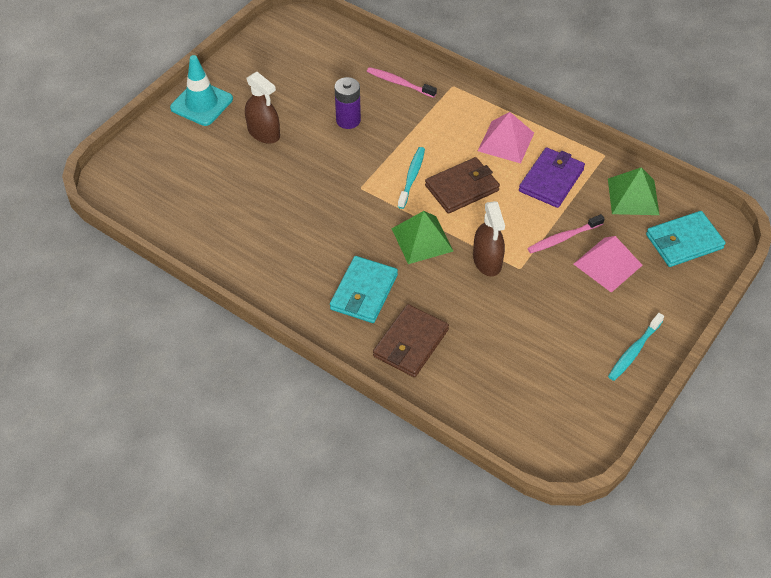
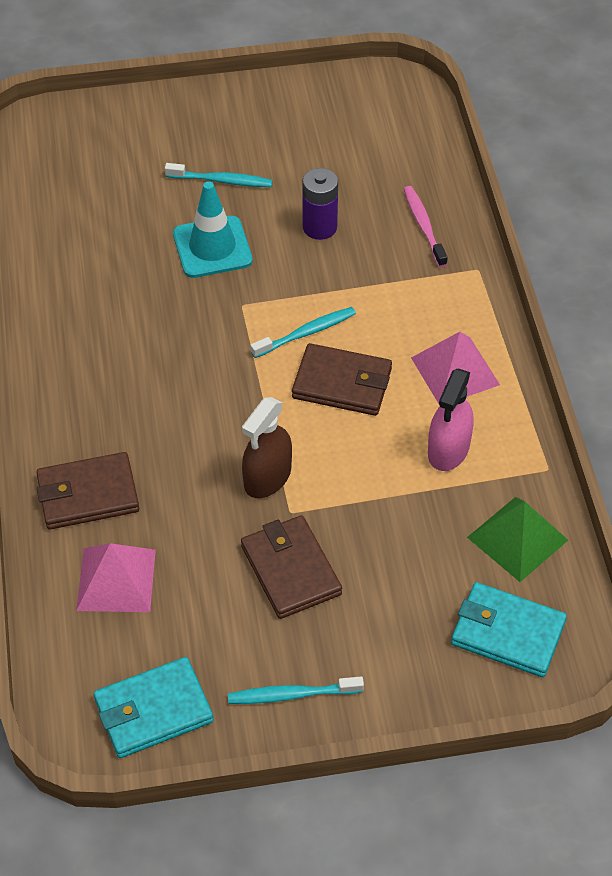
camera: 45 degrees right, 0 degrees up
turquoise traffic cone [170,55,233,126] -> turquoise traffic cone moved to [173,181,253,278]
brown spray bottle [245,72,280,144] -> turquoise toothbrush [165,163,273,187]
turquoise wallet [330,256,398,323] -> turquoise wallet moved to [94,657,214,758]
green pyramid [392,211,453,264] -> none
purple wallet [519,147,585,208] -> pink spray bottle [428,368,474,471]
pink toothbrush [527,214,605,253] -> none
pink pyramid [574,236,642,293] -> pink pyramid moved to [76,543,156,612]
none -> brown wallet [241,515,342,619]

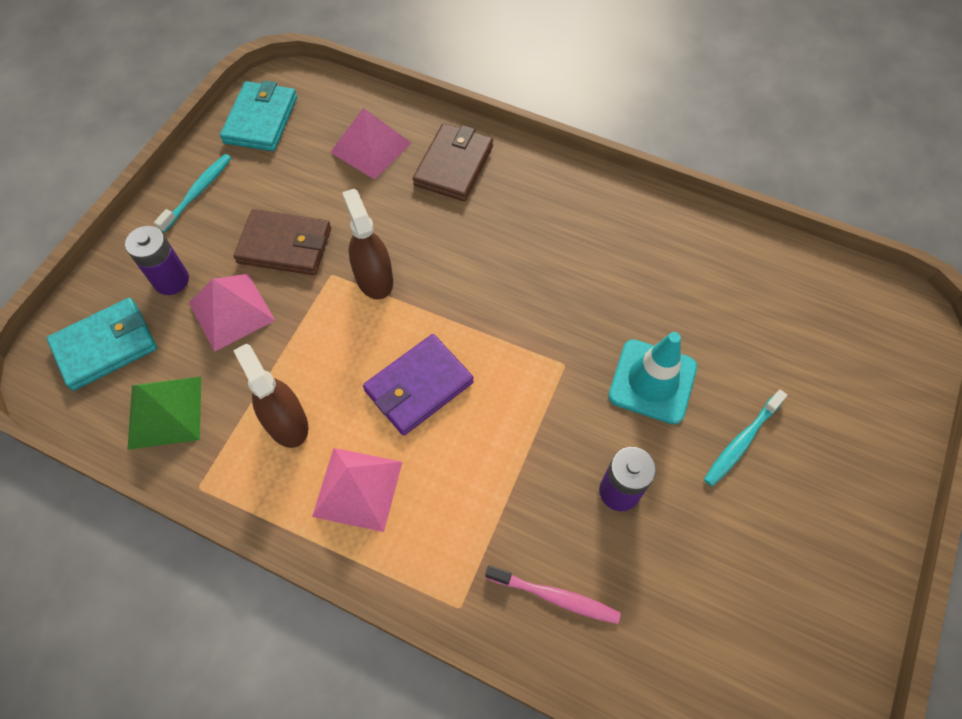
camera: 125 degrees right, 10 degrees up
turquoise toothbrush [250,307,356,358] -> none
brown wallet [292,343,392,416] -> purple wallet [363,334,474,436]
pink spray bottle [428,368,474,471] -> brown spray bottle [233,344,308,448]
none -> purple battery [125,226,189,295]
none -> pink pyramid [189,274,275,352]

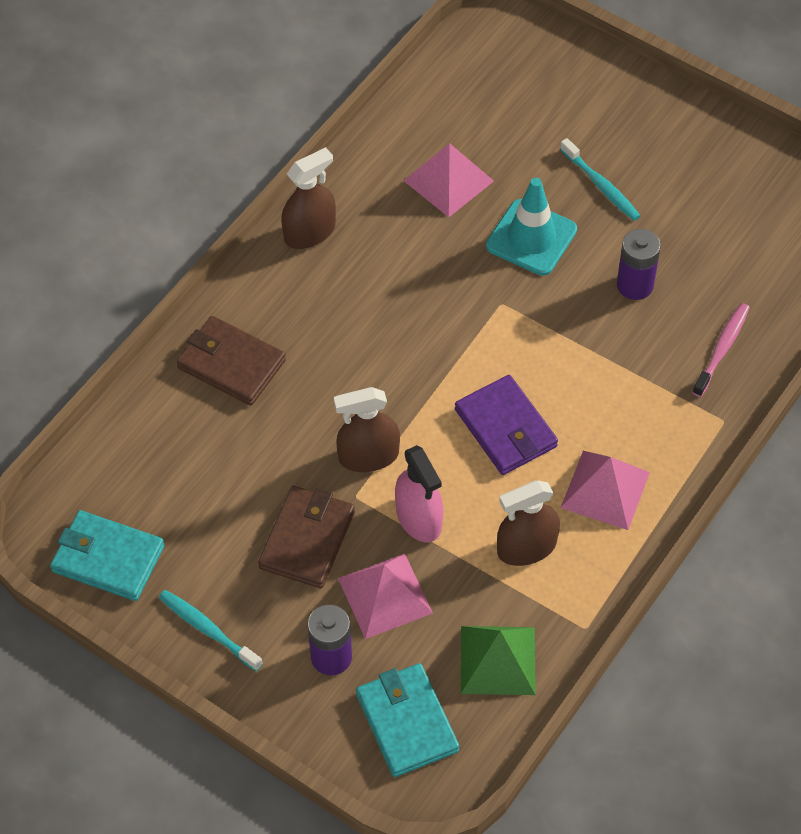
camera: 80 degrees left, 5 degrees down
pink pyramid [330,108,411,180] -> pink pyramid moved to [403,143,494,217]
none -> brown spray bottle [281,147,336,249]
none -> pink spray bottle [395,445,443,542]

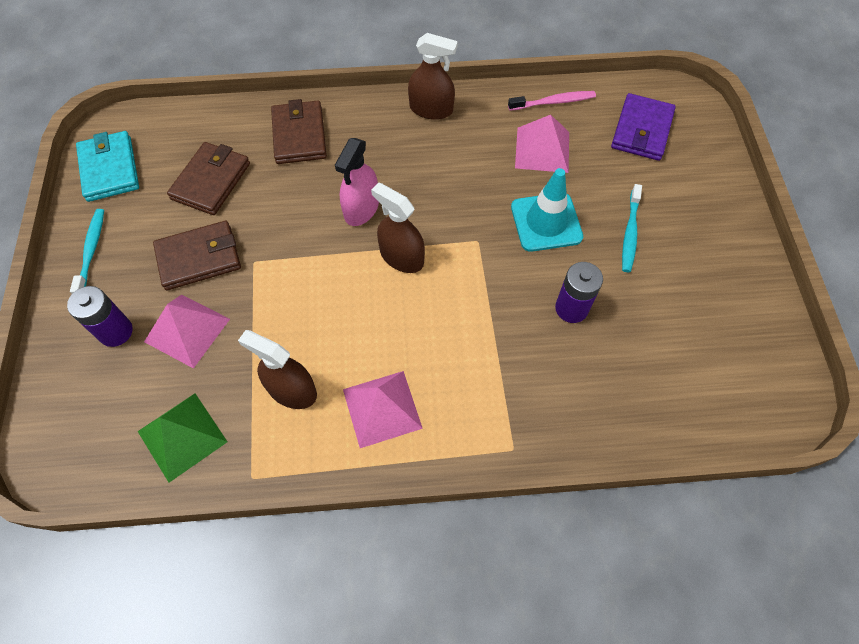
camera: 50 degrees right, 5 degrees up
brown spray bottle [334,387,400,472] -> brown spray bottle moved to [371,183,425,273]
turquoise wallet [356,663,459,777] -> none
pink spray bottle [395,445,443,542] -> pink spray bottle moved to [335,138,379,226]
purple wallet [455,375,558,475] -> purple wallet moved to [611,93,676,161]
pink toothbrush [692,303,750,397] -> pink toothbrush moved to [508,91,596,111]
none -> brown wallet [167,142,250,215]

